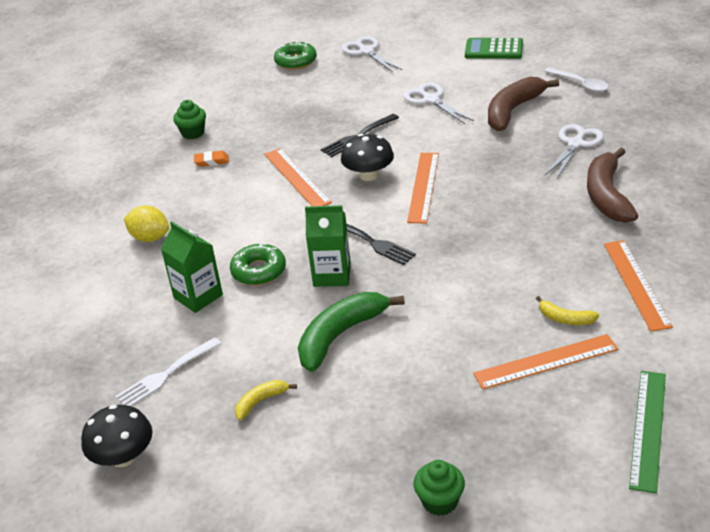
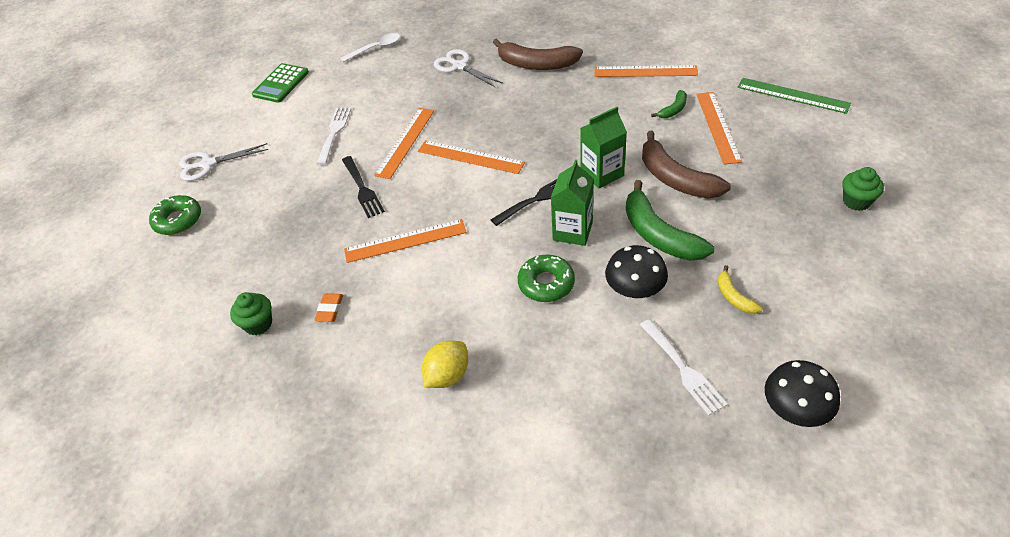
camera: 75 degrees left, 10 degrees up
green carton [161,221,223,313] -> green carton moved to [580,107,627,189]
black mushroom [341,134,394,181] -> black mushroom moved to [605,245,668,299]
white scissors [403,82,474,124] -> white fork [317,108,351,165]
brown banana [488,77,559,131] -> brown banana moved to [642,131,731,199]
yellow banana [536,296,599,325] -> green banana [651,90,687,118]
none -> orange ruler [374,108,434,179]

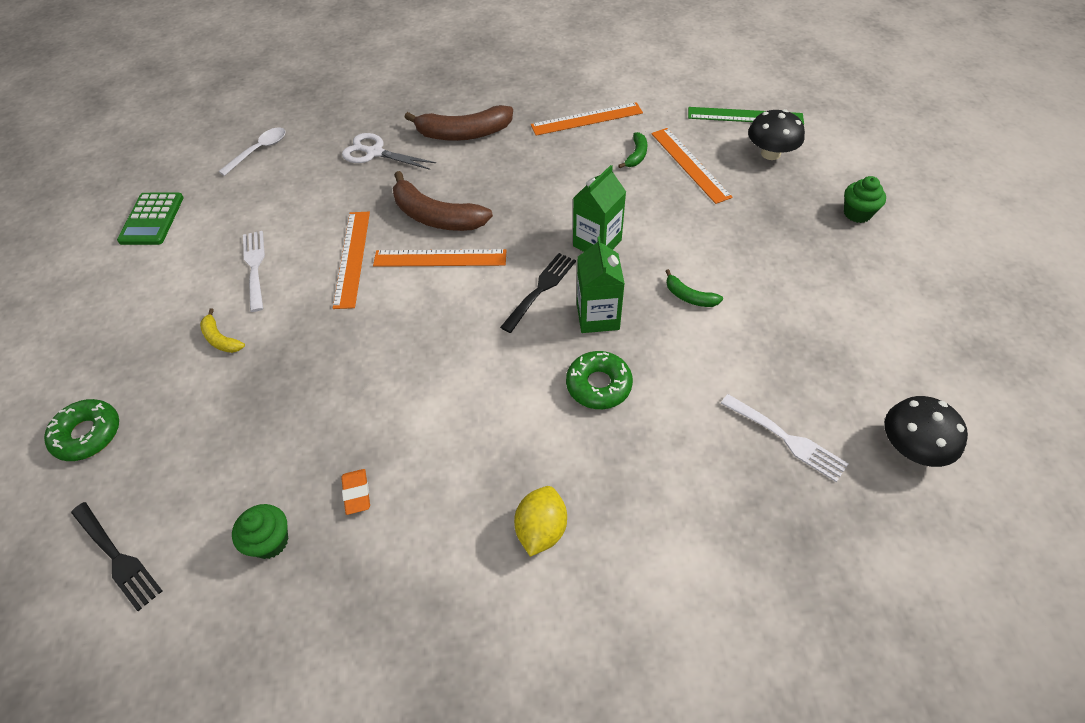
camera: 25 degrees left, 5 degrees up
white scissors [179,143,268,181] -> none
black fork [342,156,385,218] -> black fork moved to [71,502,162,611]
orange ruler [344,219,467,263] -> none
black mushroom [605,245,668,299] -> black mushroom moved to [748,109,805,160]
green banana [626,180,714,261] -> green banana [666,269,723,307], size x0.49
brown banana [642,131,731,199] -> brown banana moved to [393,171,493,231]
yellow banana [718,265,763,314] -> yellow banana moved to [200,308,245,353]

